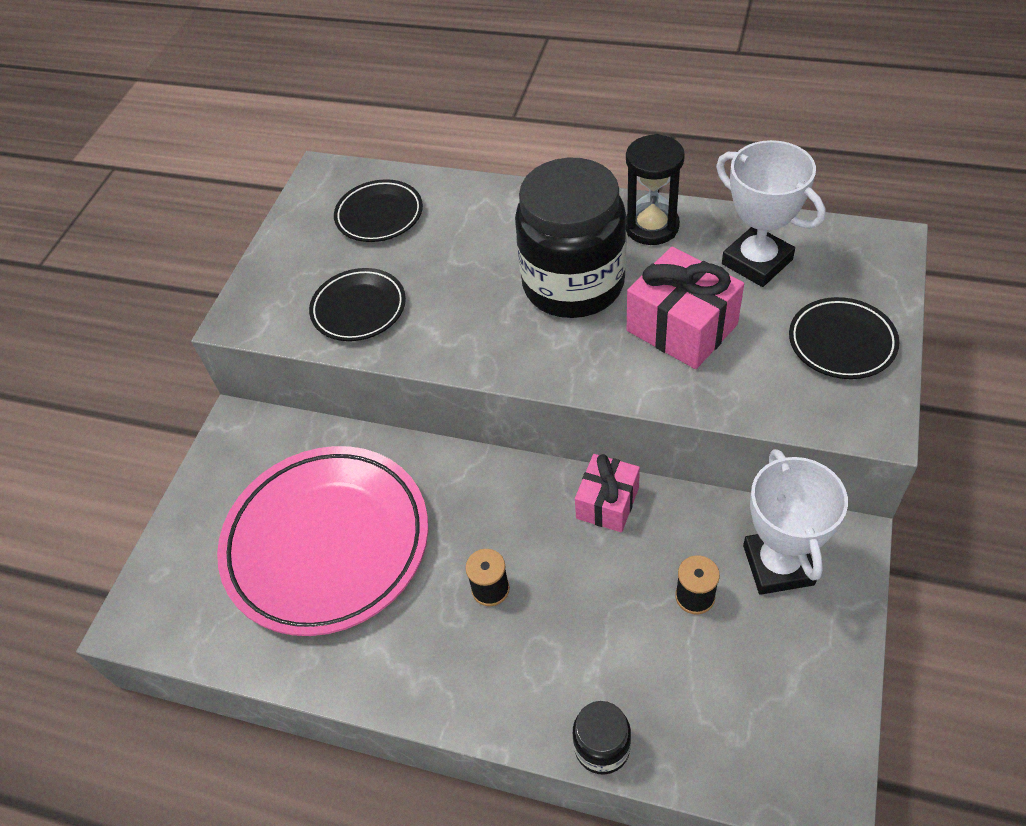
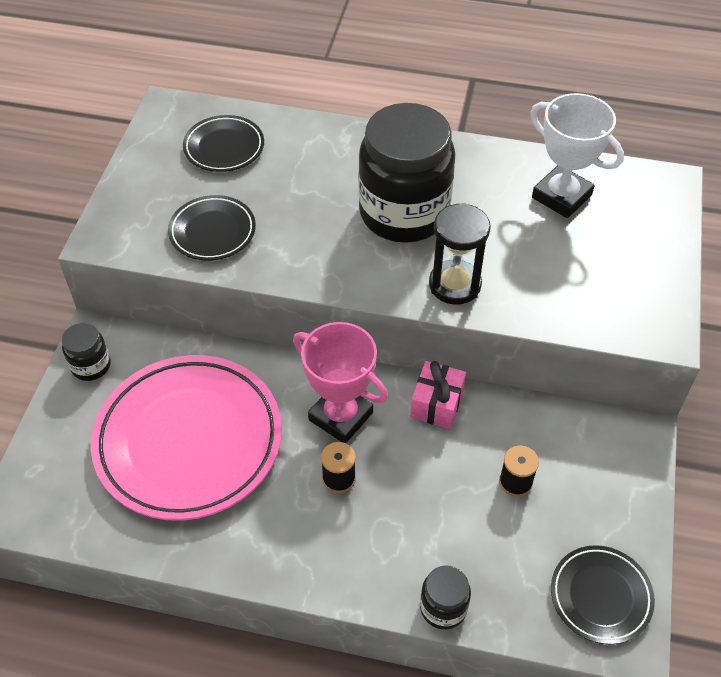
camera: 10 degrees left, 0 degrees up
black hourglass [626,134,685,245] -> black hourglass moved to [429,203,491,305]
pink gift [627,247,744,369] -> none
white trophy [743,449,848,595] -> none
black plate [789,297,899,379] -> black plate moved to [551,545,655,644]
none -> black jar [62,323,111,381]
none -> pink trophy [293,322,388,443]

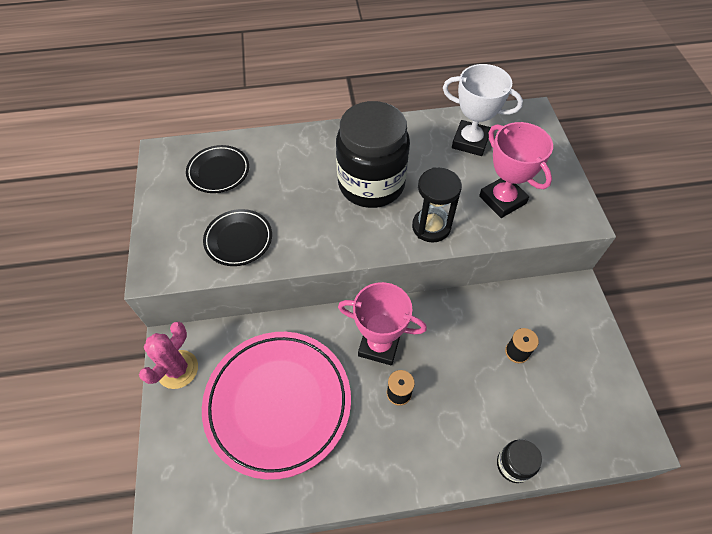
camera: 20 degrees left, 5 degrees up
black jar [62,323,111,381] -> pink cactus [139,322,198,389]
pink gift [410,361,466,429] -> none
black plate [551,545,655,644] -> none
none -> pink trophy [479,122,553,218]

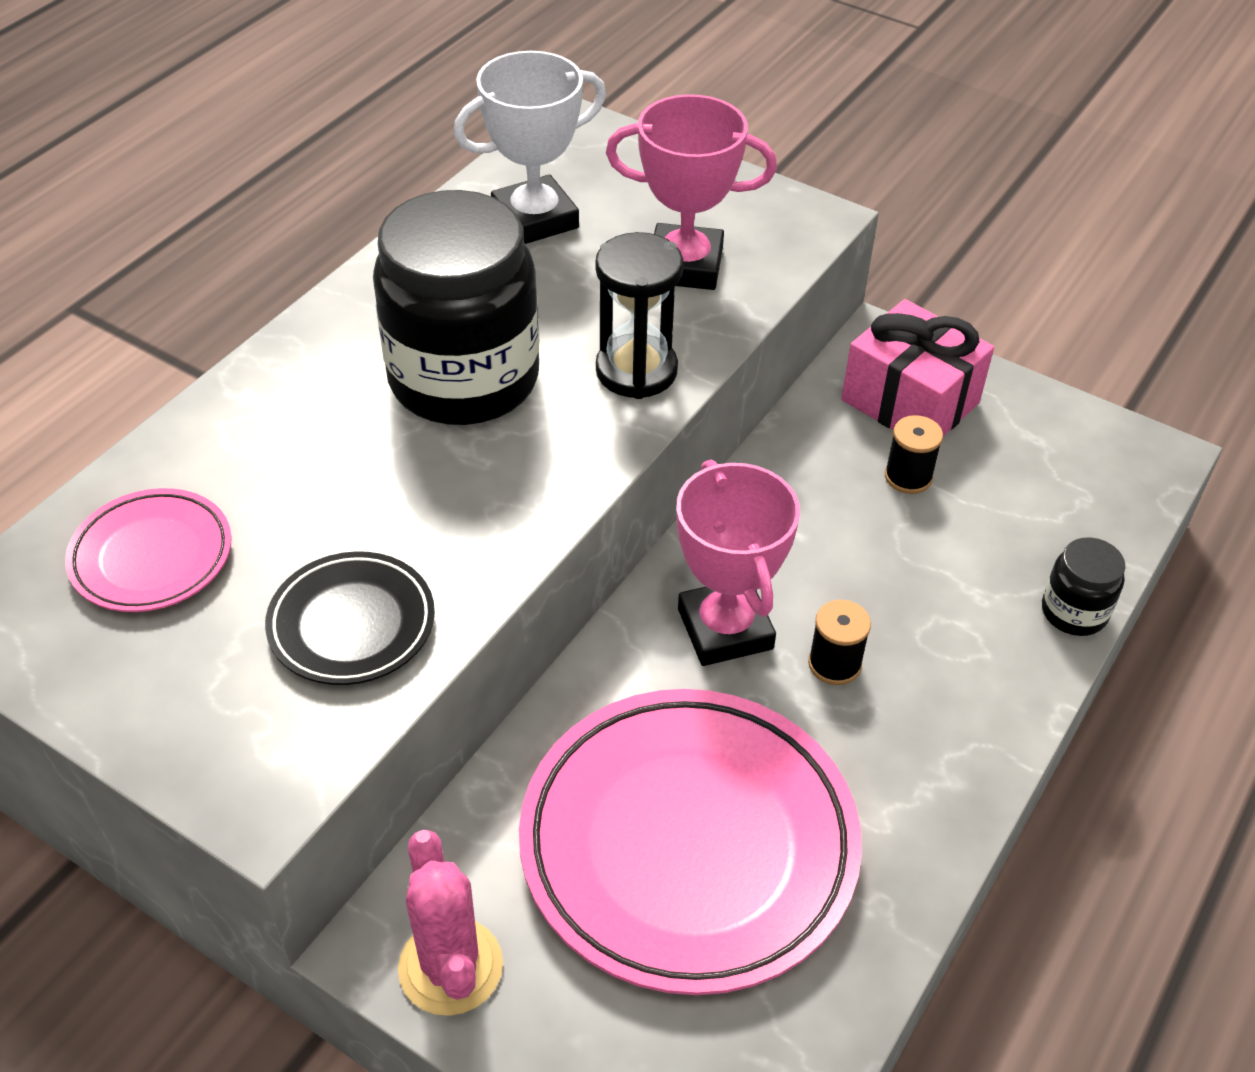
camera: 50 degrees left, 10 degrees down
black plate [186,145,249,193] -> pink plate [65,488,232,612]
pink trophy [338,282,427,366] -> pink trophy turned 75 degrees counterclockwise [676,460,800,666]
none -> pink gift [841,299,994,436]

